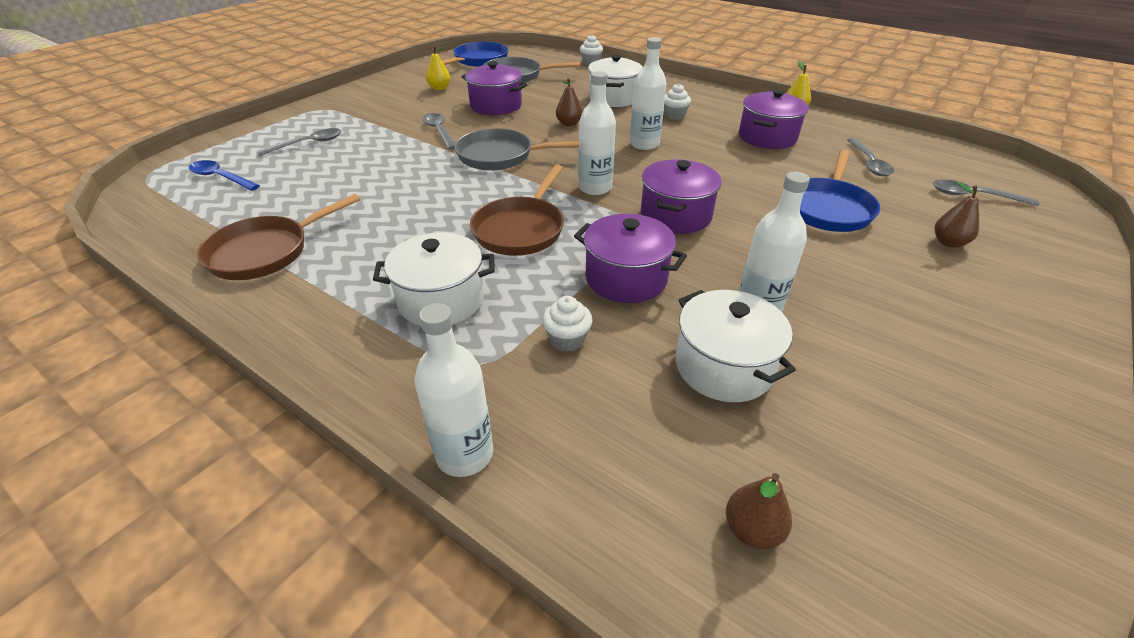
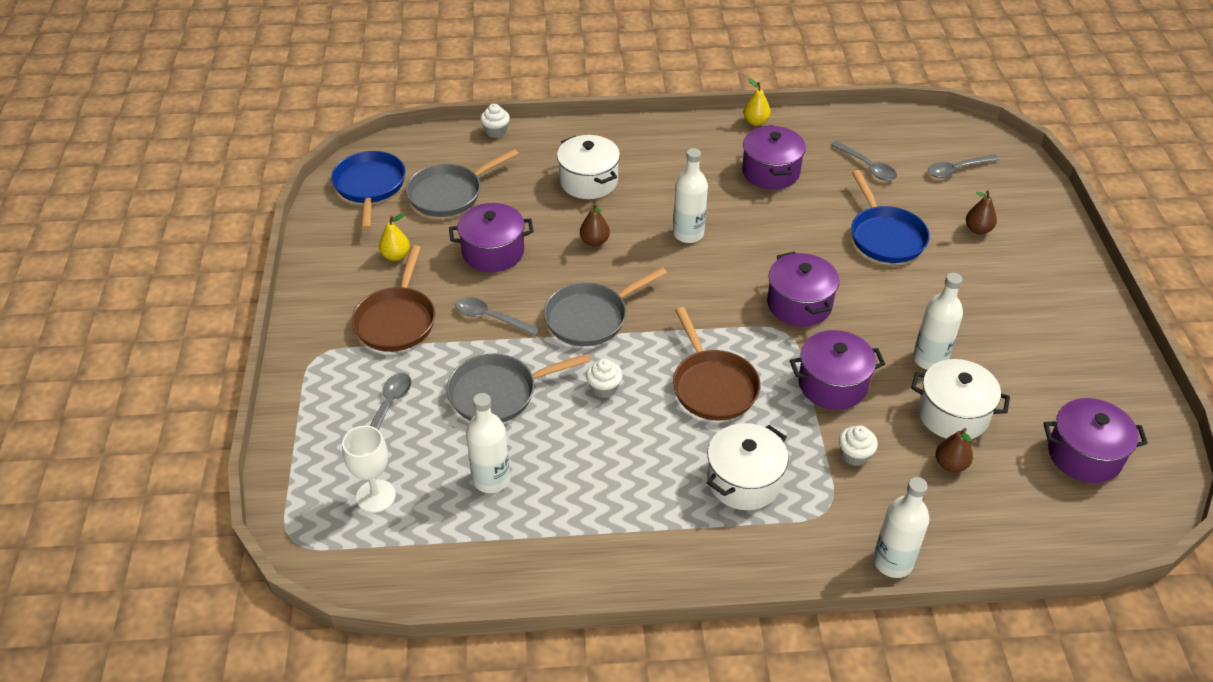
camera: 40 degrees left, 5 degrees up
blue spoon [189,160,260,191] -> white goblet [342,425,396,513]
brown pan [197,194,360,280] -> brown pan moved to [352,245,435,352]
white bottle [578,71,616,195] -> white bottle moved to [466,393,510,493]
white cupcake [664,83,691,120] -> white cupcake moved to [586,359,623,398]
brown pear [726,473,792,549] -> brown pear moved to [936,428,973,472]
none -> grey pan [447,354,590,423]
none -> purple pot [1043,398,1148,483]

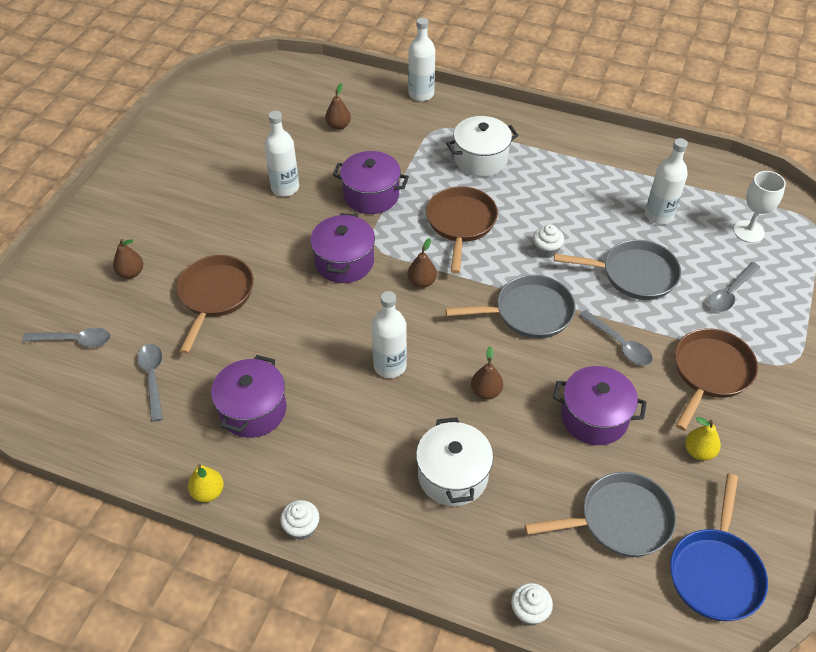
camera: 155 degrees left, 5 degrees up
white cupcake [839,425,878,466] -> white cupcake moved to [280,500,319,540]
blue pan [851,170,930,263] -> brown pan [177,255,254,354]
white pot [911,359,1010,439] -> none
purple pot [1043,398,1148,483] -> none
none -> brown pear [407,238,437,288]

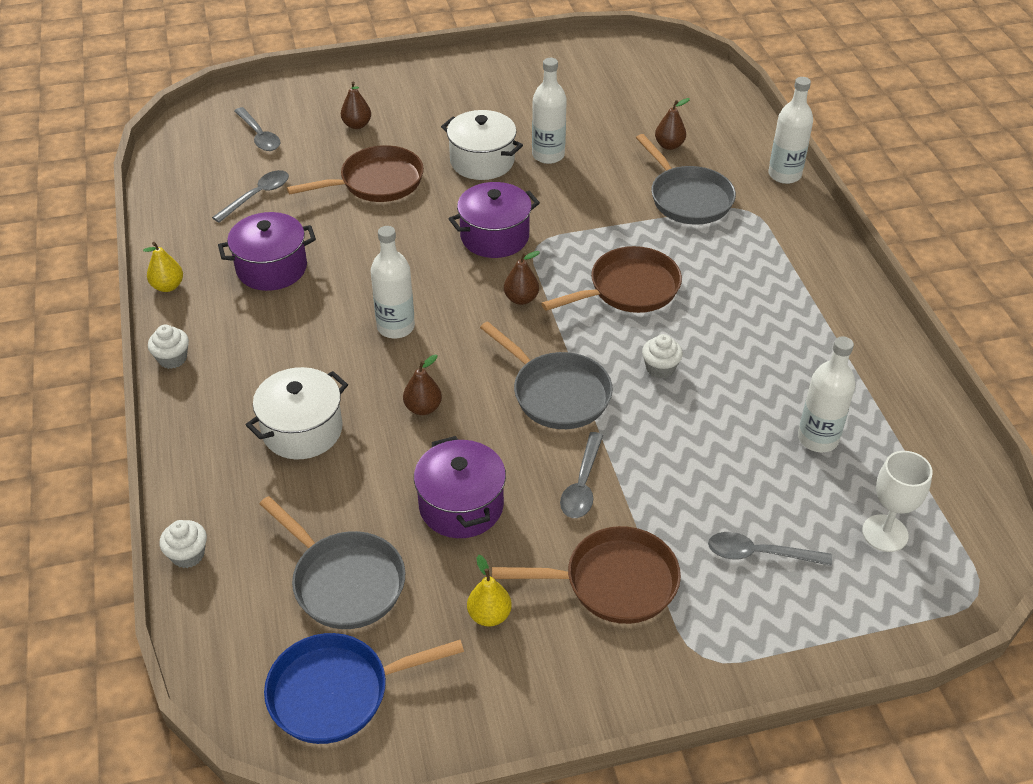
camera: 55 degrees right, 5 degrees down
purple pot [332,151,409,214] -> none
white pot [446,116,519,177] -> white pot moved to [441,110,523,180]
grey pan [554,240,681,300] -> grey pan moved to [636,134,736,225]

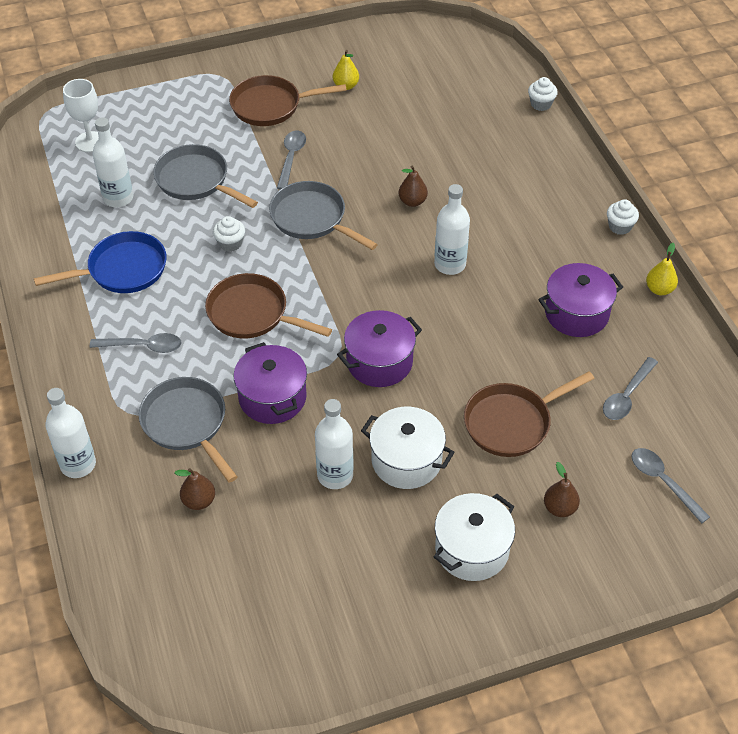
camera: 175 degrees right, 5 degrees up
white pot [246,367,348,459] -> white pot moved to [434,493,515,581]
grey pan [260,496,405,629] -> grey pan moved to [153,144,258,208]
blue pan [264,633,464,744] -> blue pan moved to [34,231,167,293]
purple pot [414,436,506,538] -> purple pot moved to [233,342,307,424]
brown pear [504,251,540,305] -> none
brown pan [541,246,682,313] -> brown pan turned 60 degrees clockwise [205,273,332,339]
grey spoon [708,532,832,566] -> grey spoon moved to [90,333,182,353]

